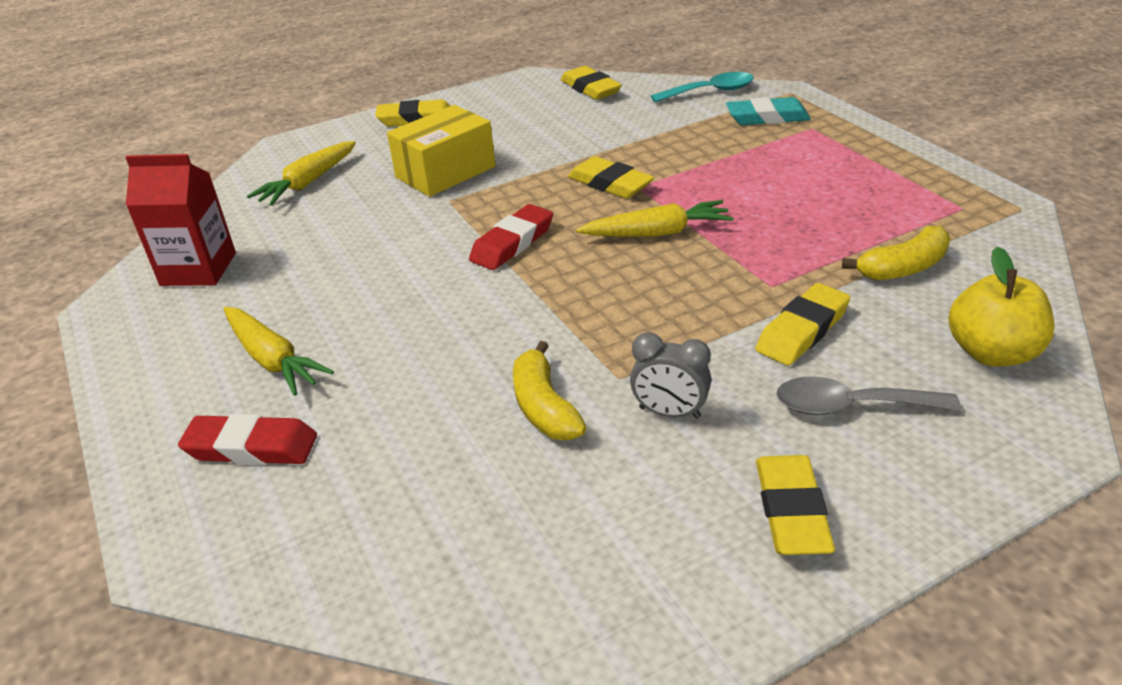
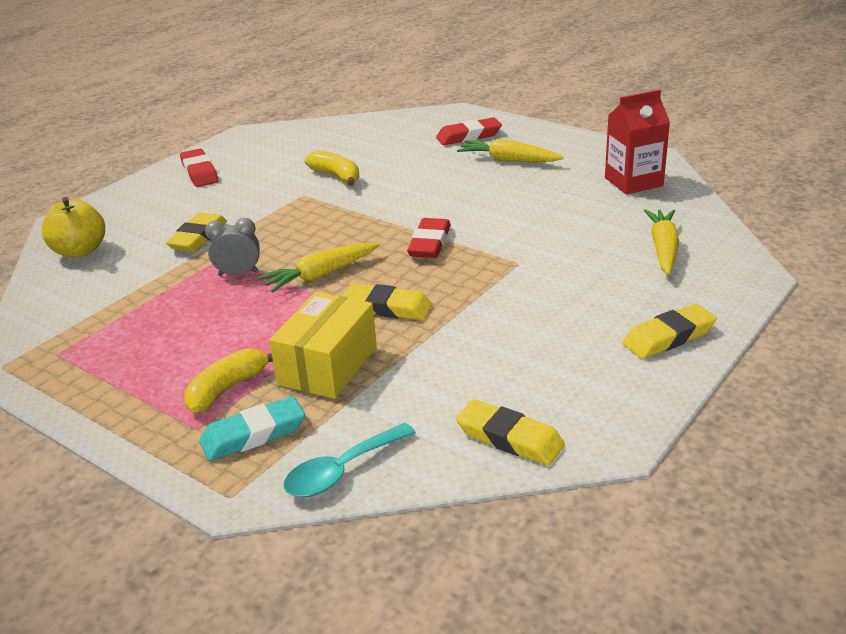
camera: 155 degrees right, 5 degrees down
yellow box [387,105,496,197] -> yellow box moved to [269,292,377,399]
grey clock [630,332,711,419] -> grey clock moved to [205,218,260,276]
yellow eraser [756,455,835,555] -> red eraser [180,149,218,187]
grey spoon [776,376,961,415] -> none
yellow banana [842,226,950,280] -> yellow banana moved to [184,348,273,413]

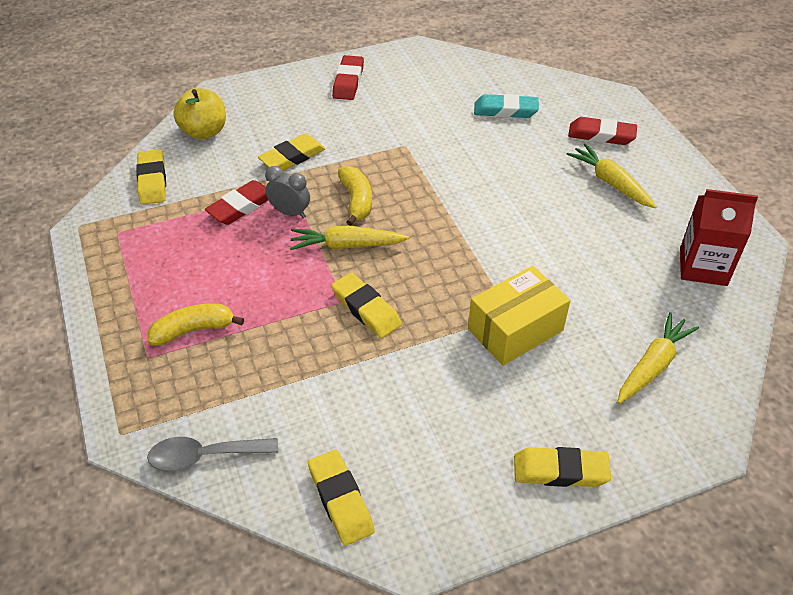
camera: 30 degrees right, 15 degrees up
turquoise eraser [199,396,305,461] -> turquoise eraser moved to [474,94,539,118]
yellow box [269,292,377,399] -> yellow box moved to [468,266,570,366]
turquoise spoon [284,423,416,497] -> grey spoon [147,437,278,471]
yellow banana [305,150,360,186] -> yellow banana moved to [338,166,372,226]
red eraser [407,218,451,258] -> red eraser moved to [205,180,268,225]
none -> yellow eraser [136,149,166,205]

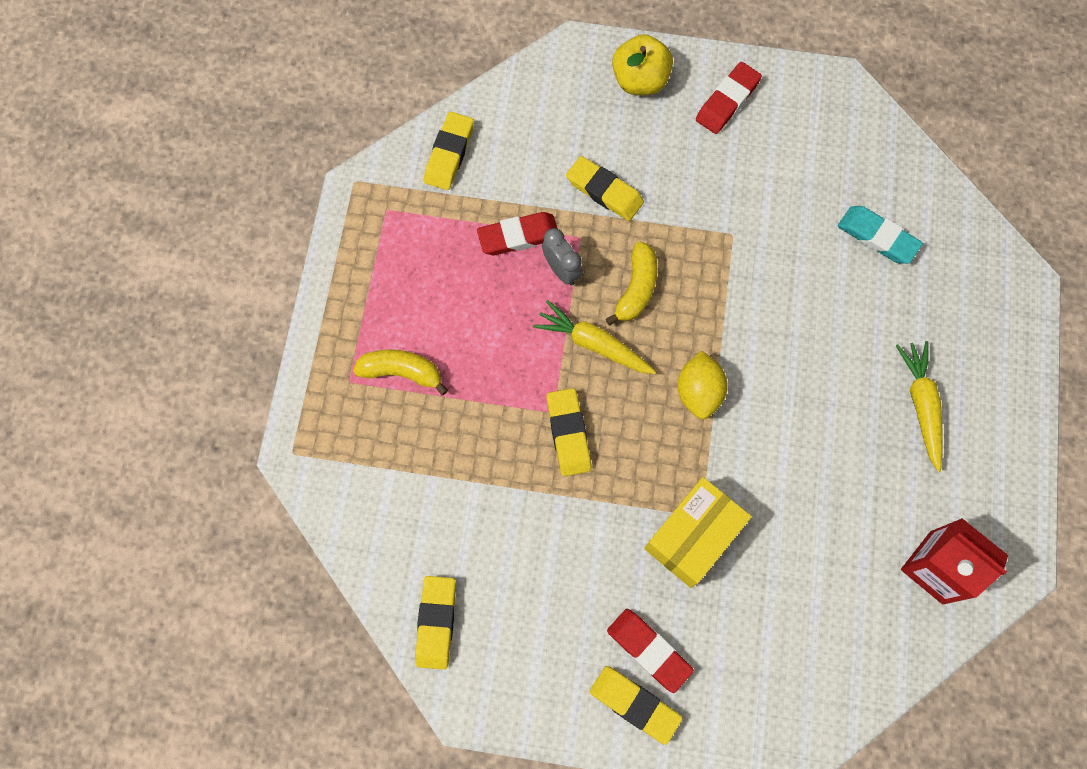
camera: 30 degrees right, 25 degrees up
grey spoon [147,437,278,471] -> none
yellow apple [173,88,226,140] -> yellow apple moved to [612,34,673,95]
yellow eraser [258,134,326,171] -> yellow eraser turned 45 degrees clockwise [566,156,644,221]
yellow box [468,266,570,366] -> yellow box turned 45 degrees counterclockwise [644,477,752,588]
red eraser [568,117,637,145] -> red eraser moved to [607,609,694,693]
yellow carrot [618,312,699,404] -> none
none -> yellow lemon [677,351,728,419]

